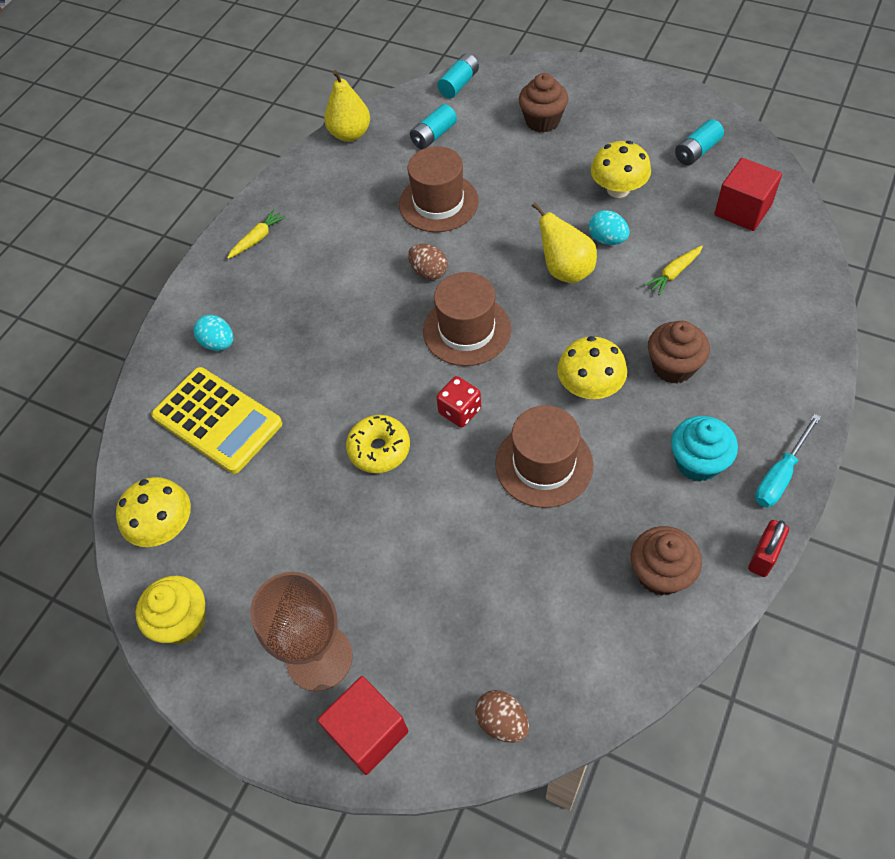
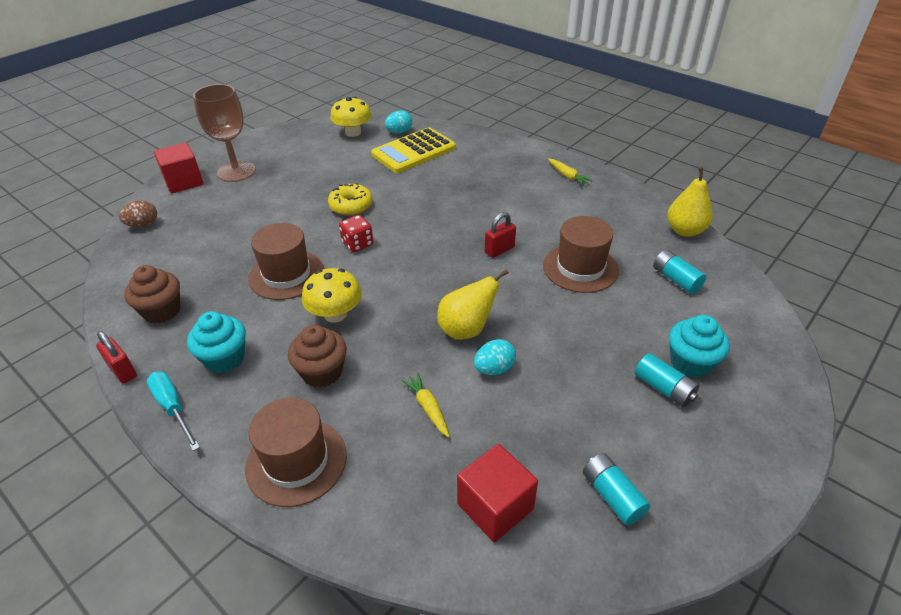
camera: 100 degrees right, 15 degrees down
yellow cupcake [136,576,206,644] -> none
turquoise egg [193,315,233,351] -> turquoise egg moved to [385,110,412,133]
brown egg [408,244,448,280] -> red padlock [485,212,516,258]
brown hat [423,272,511,366] -> brown hat moved to [245,398,347,507]
turquoise battery [437,53,479,98] -> turquoise battery moved to [635,353,699,407]
brown cupcake [519,73,568,133] -> turquoise cupcake [669,315,730,378]
yellow mushroom [591,141,651,198] -> none

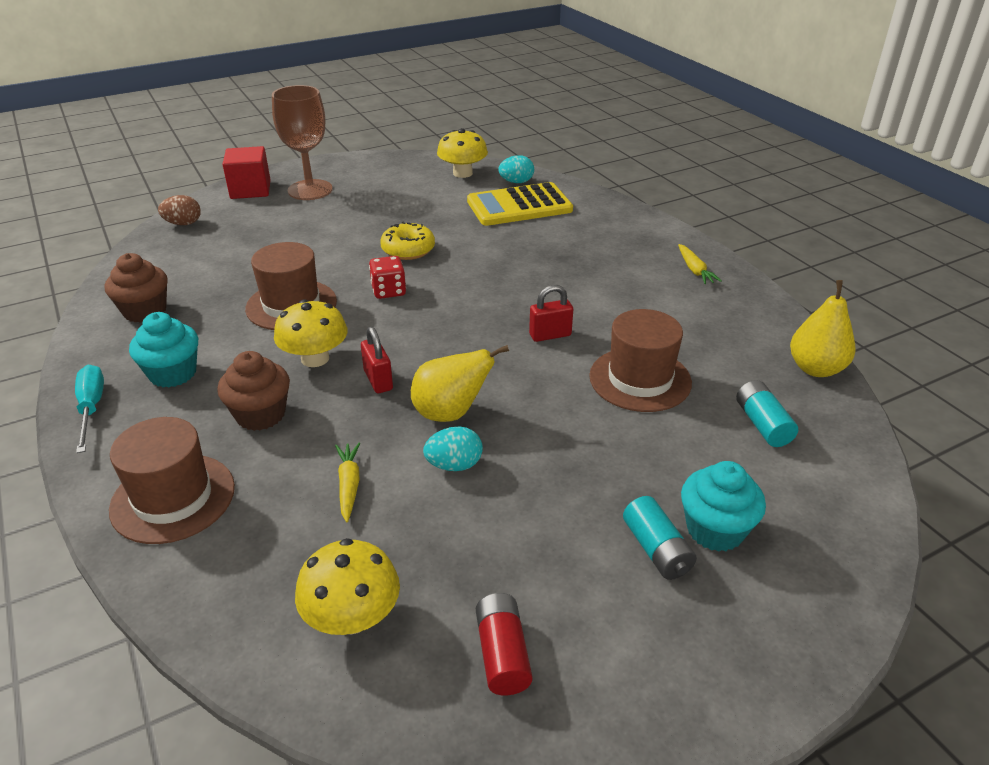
camera: 20 degrees right, 5 degrees down
red padlock [96,331,137,384] -> red padlock moved to [361,327,393,393]
red cube [457,444,538,542] -> yellow mushroom [295,538,400,635]
turquoise battery [583,453,651,525] -> red battery [476,593,533,695]

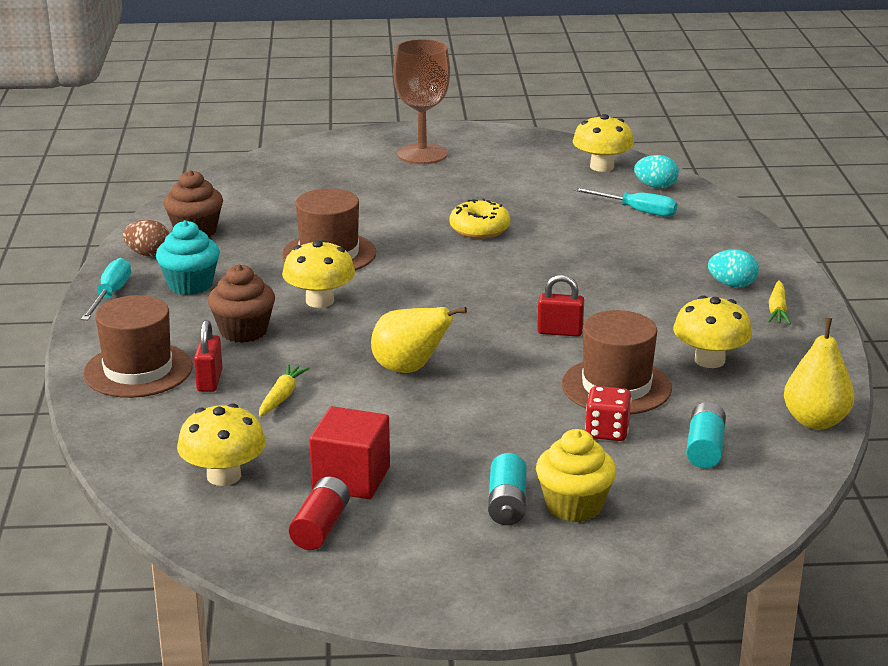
camera: 25 degrees right, 10 degrees down
brown egg [158,195,201,225] -> brown egg moved to [123,220,170,256]
red cube [222,146,271,199] -> red cube moved to [309,406,390,499]
red padlock [361,327,393,393] -> red padlock moved to [194,320,223,392]
red dice [369,256,406,299] -> red dice moved to [585,386,632,441]
turquoise egg [423,427,483,471] -> turquoise egg moved to [708,250,759,287]
yellow calculator [467,182,573,226] -> turquoise screwdriver [573,187,677,217]
turquoise cupcake [681,461,766,552] -> yellow cupcake [536,429,616,522]
none -> yellow mushroom [673,295,752,368]

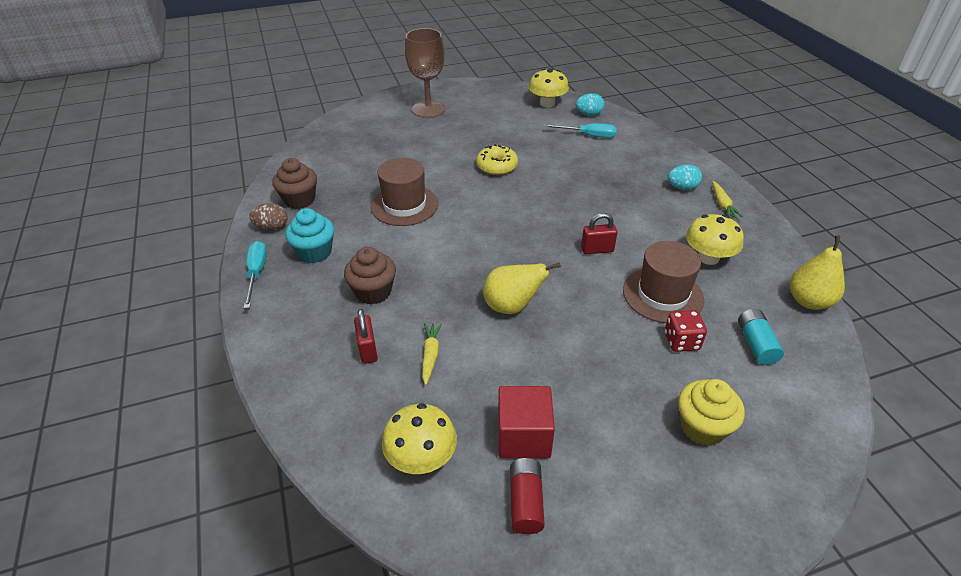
camera: 15 degrees left, 15 degrees up
brown hat [83,295,193,398] -> none
yellow mushroom [282,240,355,308] -> none
turquoise battery [488,453,527,525] -> none

